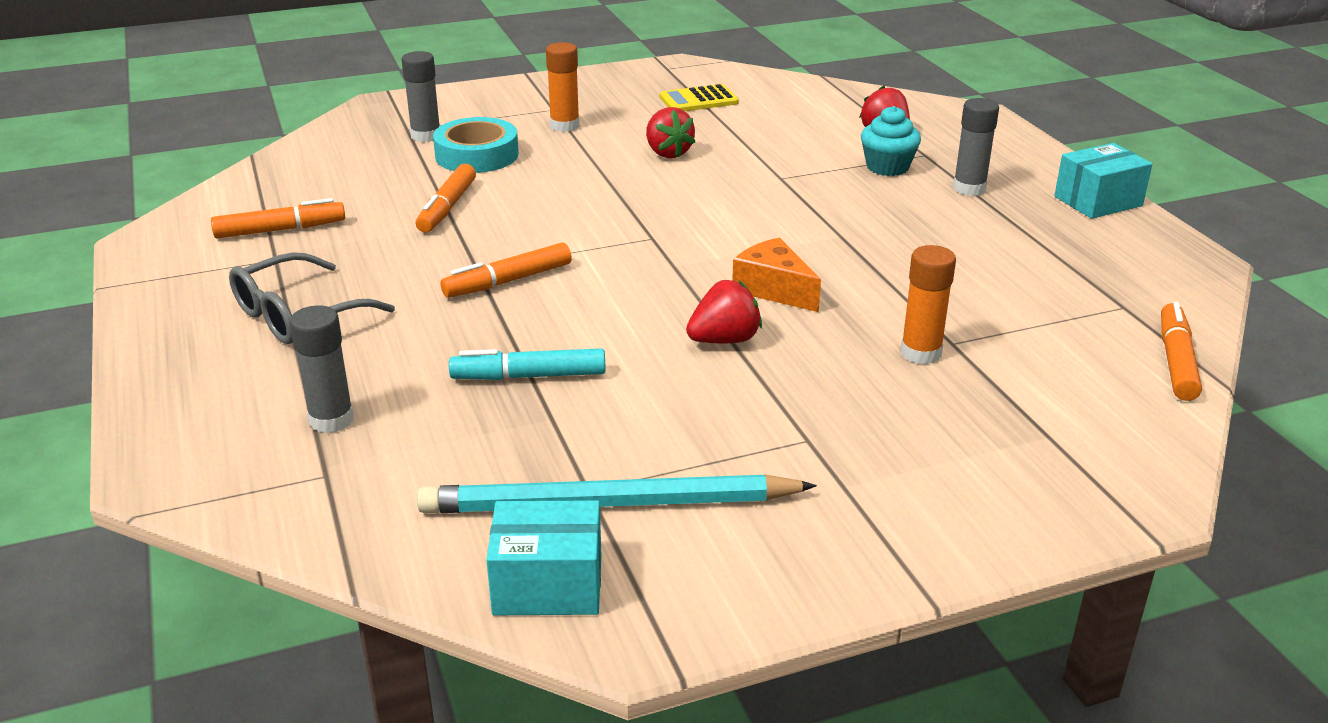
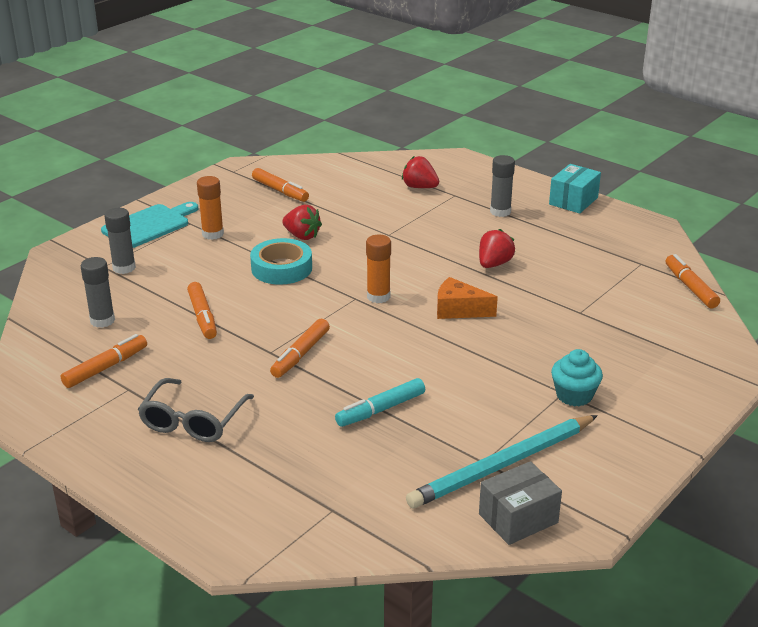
camera: 30 degrees left, 0 degrees up
grey glue stick [290,305,354,433] -> grey glue stick moved to [81,257,115,328]
turquoise tape [433,117,519,173] -> turquoise tape moved to [250,238,312,285]
turquoise box [486,500,601,615] -> grey box [479,461,562,545]
yellow calculator [660,84,739,111] -> orange marker [252,168,309,202]
red strawberry [686,280,762,343] -> red strawberry moved to [479,229,515,268]
turquoise cupcake [861,106,921,176] -> turquoise cupcake moved to [551,349,603,406]
orange glue stick [901,245,956,365] -> orange glue stick moved to [366,235,391,303]
none -> turquoise cutting board [101,202,198,248]

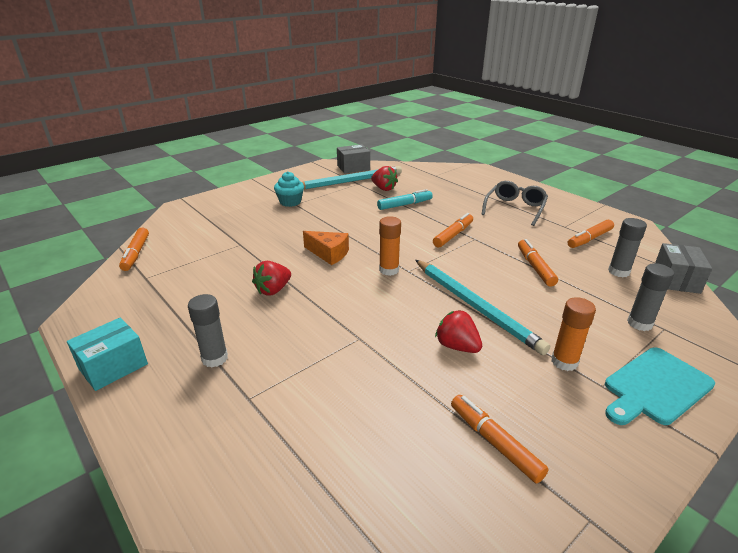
camera: 170 degrees left, 0 degrees up
turquoise tape [250,238,312,285] -> turquoise pencil [415,260,550,355]
red strawberry [402,156,439,188] -> red strawberry moved to [371,166,398,191]
none -> grey box [655,243,712,294]

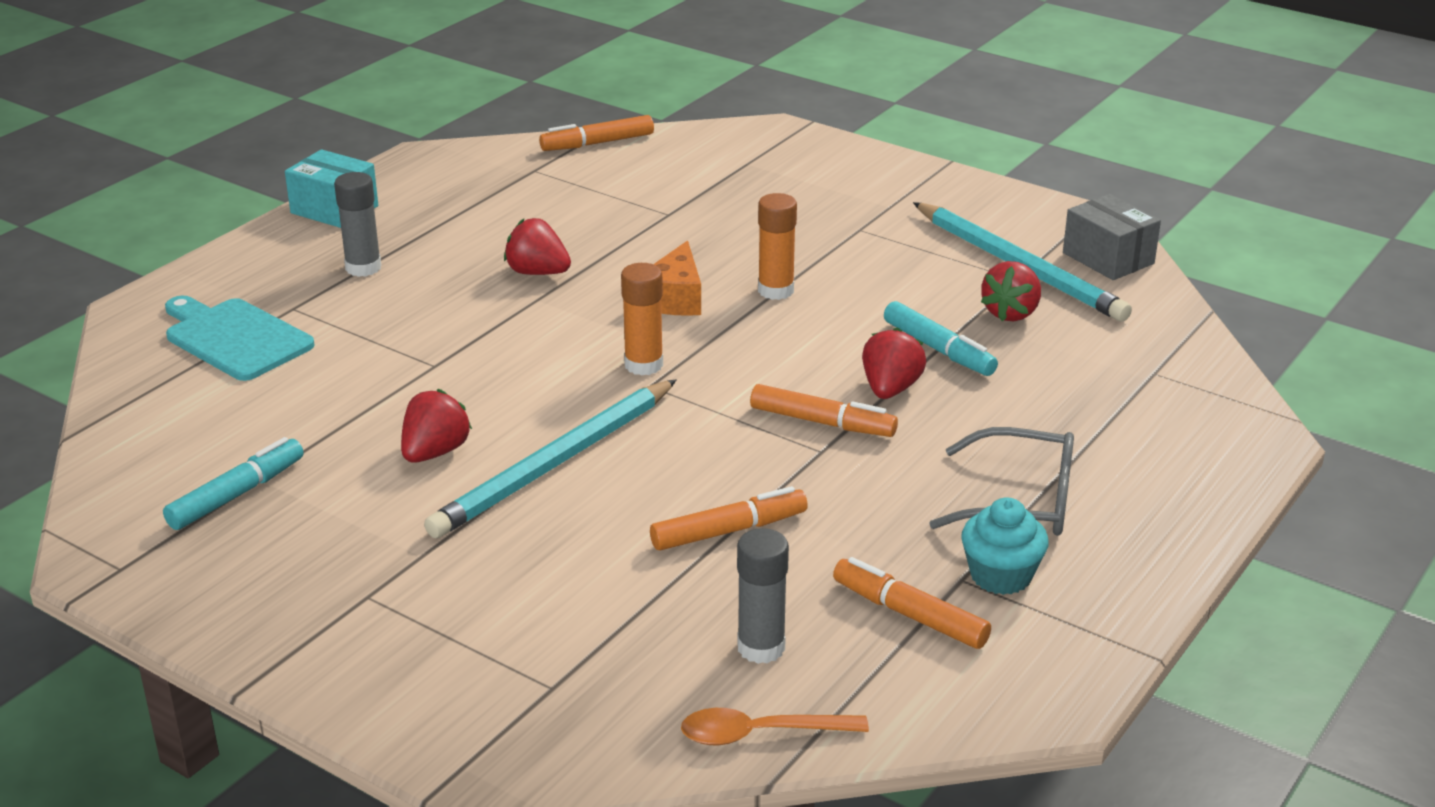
camera: 75 degrees right, 0 degrees up
turquoise cupcake [274,171,304,207] -> turquoise cupcake moved to [961,497,1049,595]
orange marker [451,395,549,484] -> turquoise marker [163,437,304,530]
orange glue stick [551,297,596,371] -> orange glue stick moved to [758,193,797,300]
turquoise cutting board [605,347,715,425] -> turquoise cutting board moved to [165,296,315,381]
grey glue stick [627,263,674,331] -> none
grey box [655,243,712,294] -> orange spoon [681,708,869,745]
none -> red strawberry [862,327,926,399]

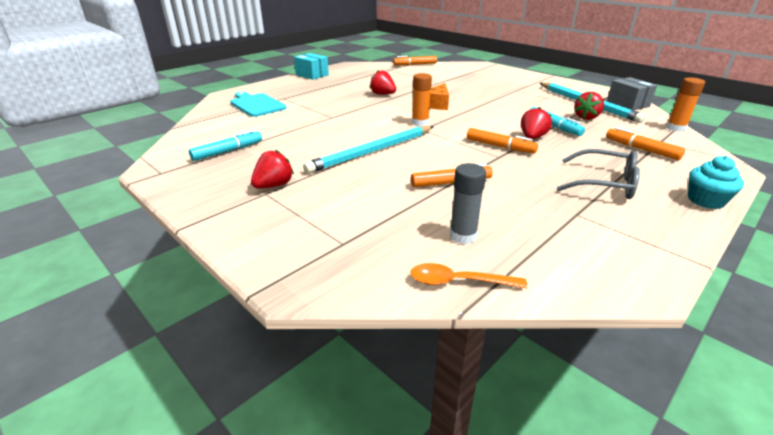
camera: 10 degrees right, 0 degrees up
grey glue stick [334,172,381,277] -> none
red strawberry [401,389,472,463] -> red strawberry moved to [251,150,294,189]
orange glue stick [758,193,797,300] -> orange glue stick moved to [666,77,705,132]
orange marker [833,557,991,649] -> orange marker moved to [606,127,685,160]
turquoise cupcake [961,497,1049,595] -> turquoise cupcake moved to [688,156,744,209]

